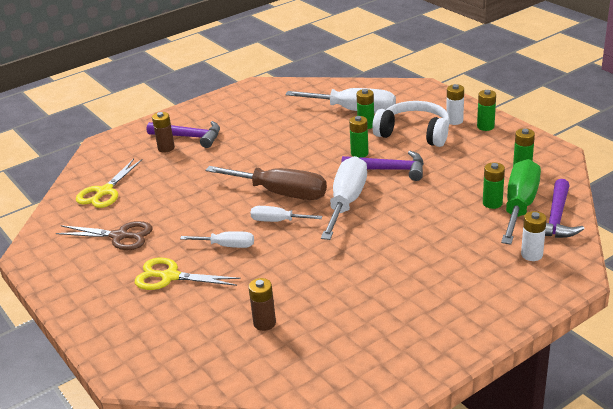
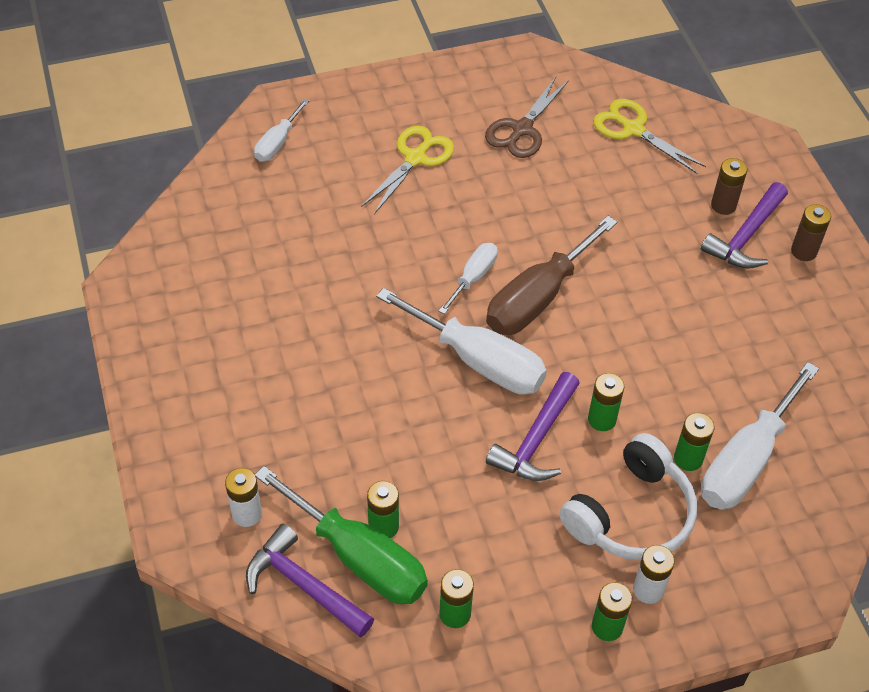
camera: 105 degrees right, 20 degrees up
white screwdriver [180,231,254,248] -> white screwdriver moved to [254,99,309,162]
brown battery [248,278,276,331] -> brown battery moved to [791,204,831,261]

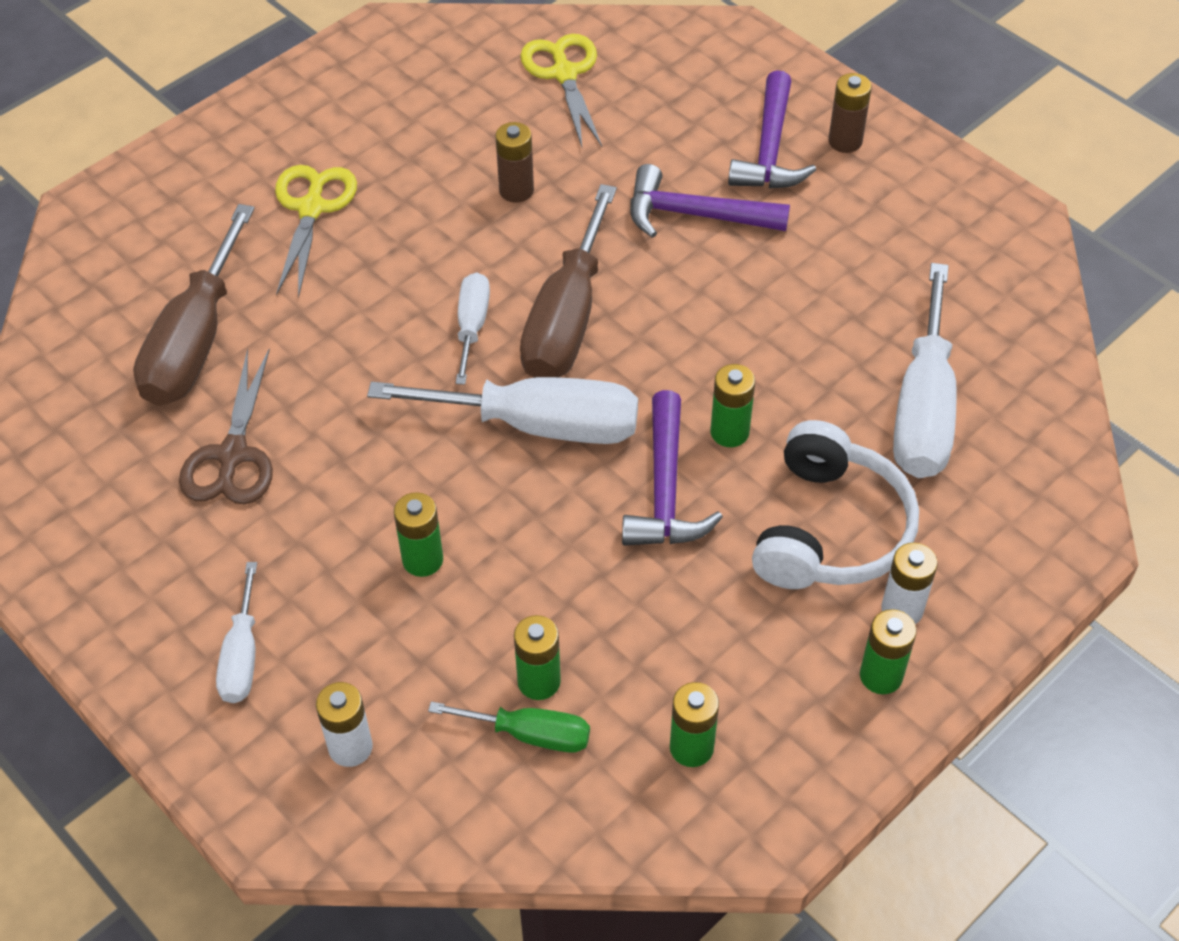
camera: 25 degrees left, 0 degrees up
purple hammer [246,524,374,638] -> purple hammer moved to [630,164,790,238]
white screwdriver [254,99,309,162] -> white screwdriver moved to [216,562,257,703]
green screwdriver [255,466,428,604] -> green screwdriver [428,701,590,753], size x0.53
brown scissors [485,77,569,158] -> brown scissors moved to [179,349,273,504]
yellow scissors [593,99,706,174] -> yellow scissors turned 60 degrees clockwise [520,34,602,147]
green battery [674,413,714,471] -> green battery moved to [394,492,443,577]
brown battery [711,158,748,215] -> brown battery moved to [495,122,534,203]
none -> brown screwdriver [133,204,255,406]

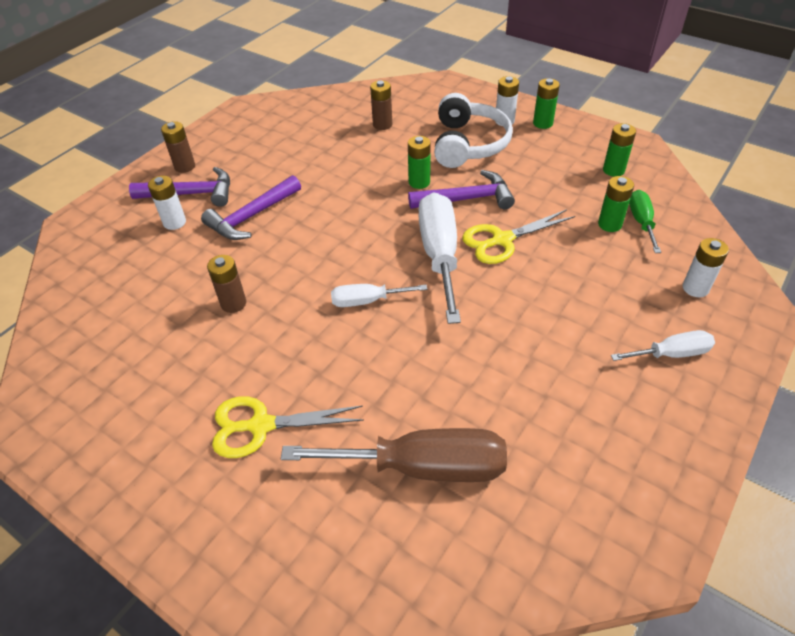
camera: 100 degrees left, 5 degrees down
brown scissors [179,349,273,504] -> none
green battery [394,492,443,577] -> none
yellow scissors [520,34,602,147] -> yellow scissors moved to [462,209,575,264]
brown screwdriver [520,184,617,378] -> none
purple hammer [630,164,790,238] -> purple hammer turned 45 degrees clockwise [201,175,301,240]
white headphones [752,420,919,589] -> white headphones turned 90 degrees clockwise [434,93,513,168]
white screwdriver [893,263,957,478] -> brown battery [370,80,392,130]
none -> white battery [148,176,186,230]

